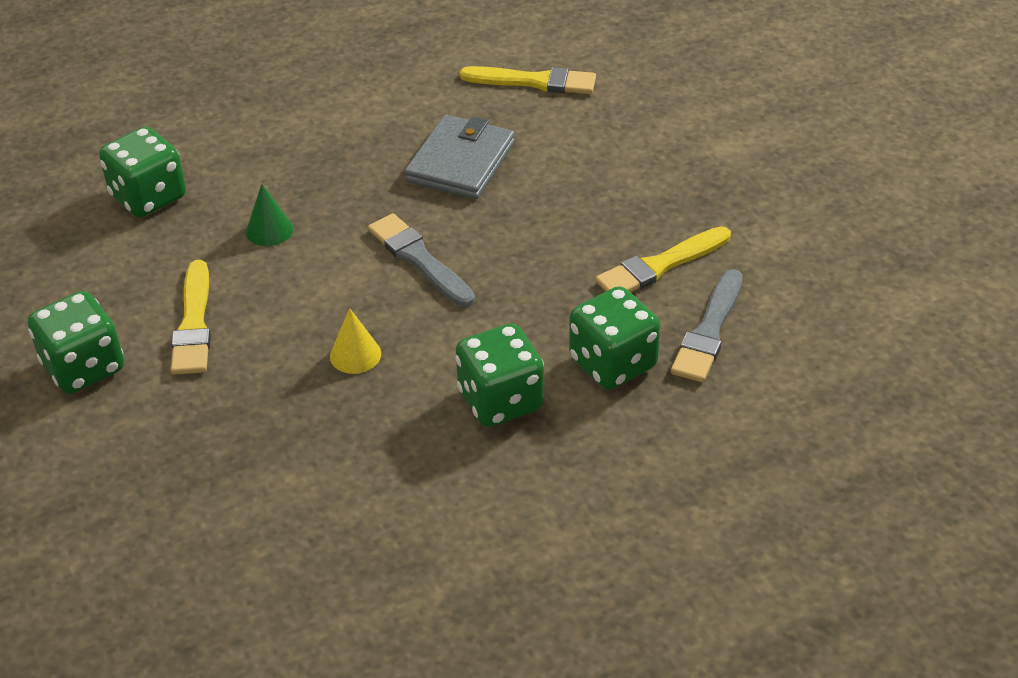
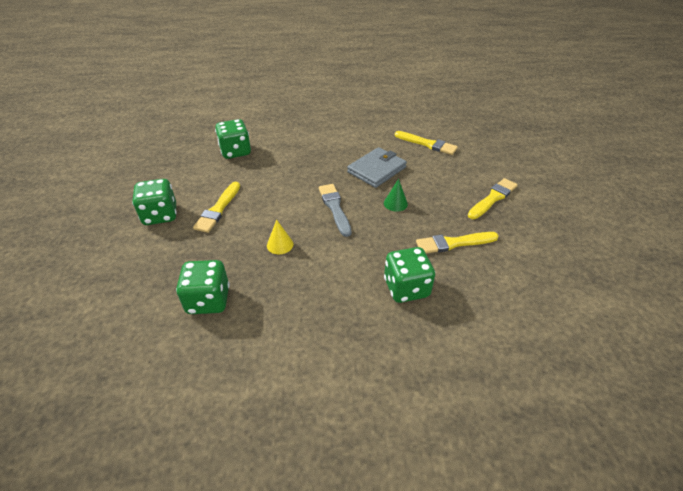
camera: 20 degrees right, 0 degrees up
green cone [246,184,293,246] -> green cone moved to [384,179,408,212]
green dice [455,323,544,427] -> green dice moved to [176,260,230,314]
grey brush [671,269,742,382] -> none
none -> yellow brush [468,178,518,219]

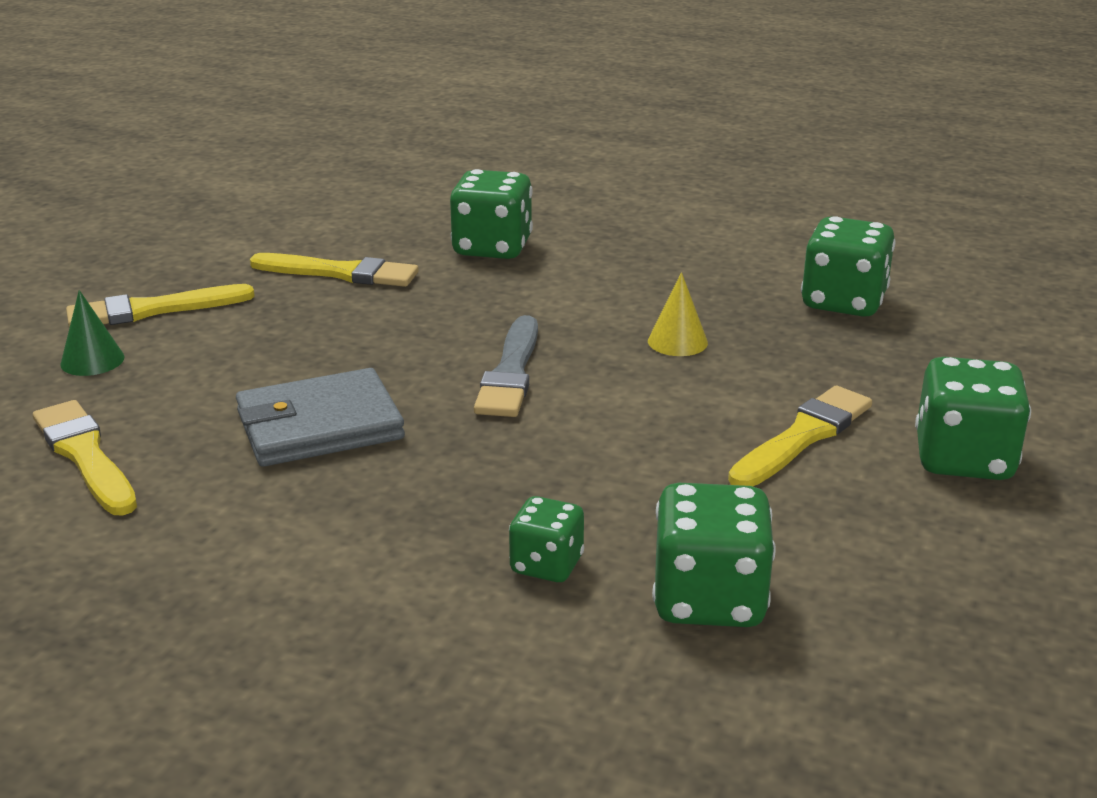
camera: 155 degrees left, 15 degrees down
green cone [384,179,408,212] -> green cone moved to [60,290,124,376]
none -> green dice [509,496,584,582]

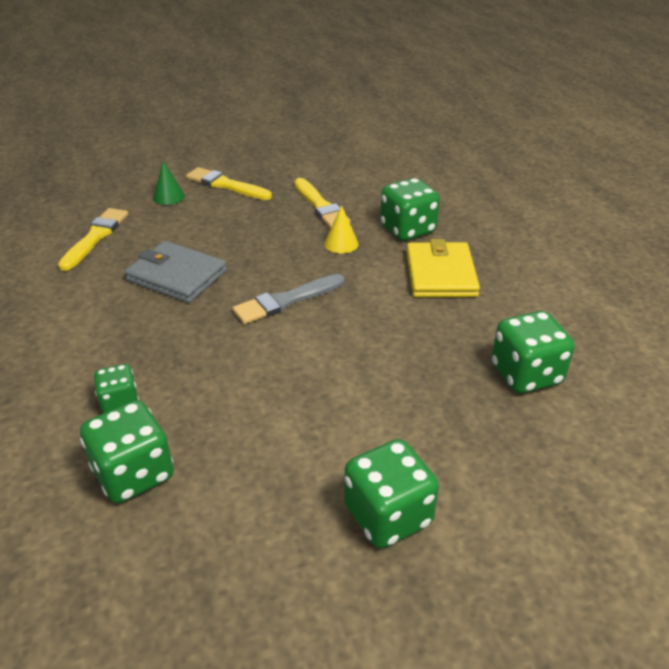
camera: 50 degrees right, 10 degrees up
yellow cone [648,272,708,356] -> yellow cone moved to [324,205,359,253]
yellow brush [728,386,872,486] -> none
none -> yellow wallet [406,239,480,297]

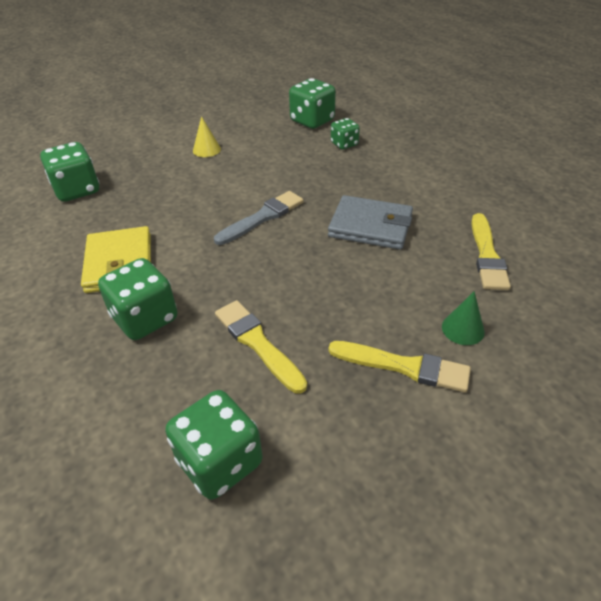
camera: 170 degrees right, 5 degrees up
yellow cone [324,205,359,253] -> yellow cone moved to [193,116,221,157]
green dice [344,439,439,548] -> green dice moved to [165,390,262,500]

